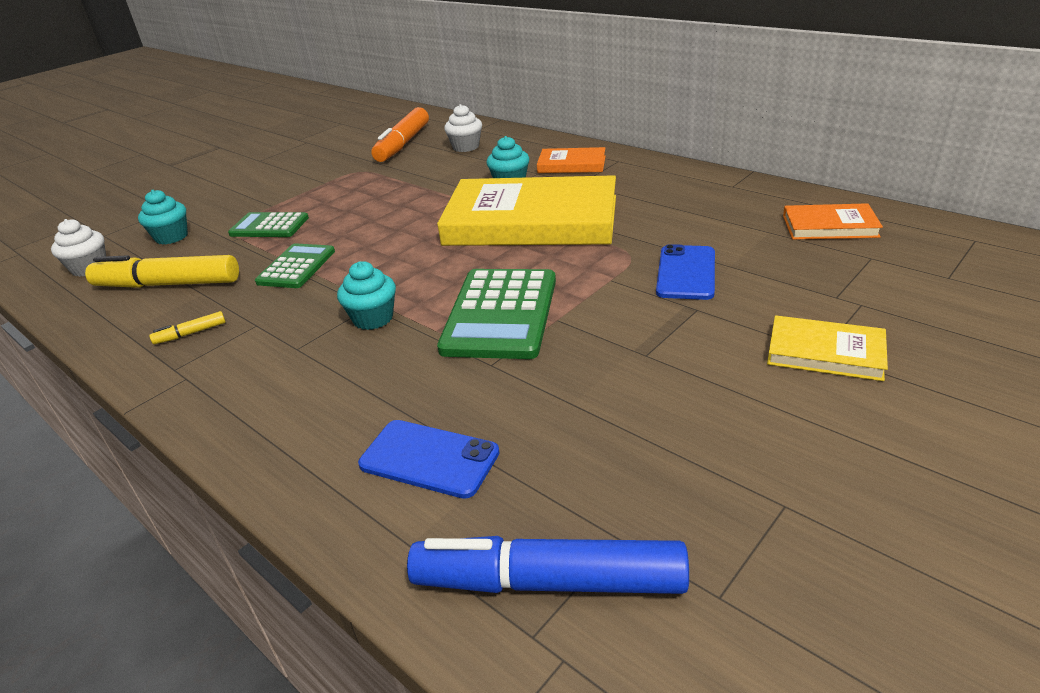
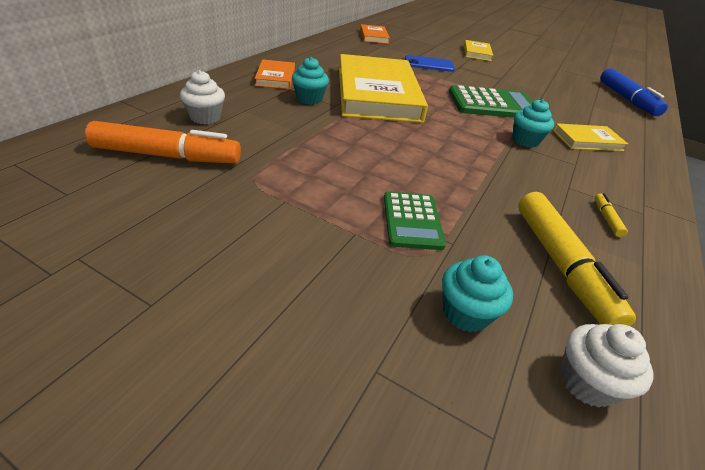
camera: 110 degrees left, 5 degrees up
yellow marker [149,311,226,344] -> yellow marker turned 135 degrees counterclockwise [595,193,628,237]
green calculator [255,243,335,288] -> none
blue phone [358,420,500,499] -> none
none -> yellow book [553,123,628,151]

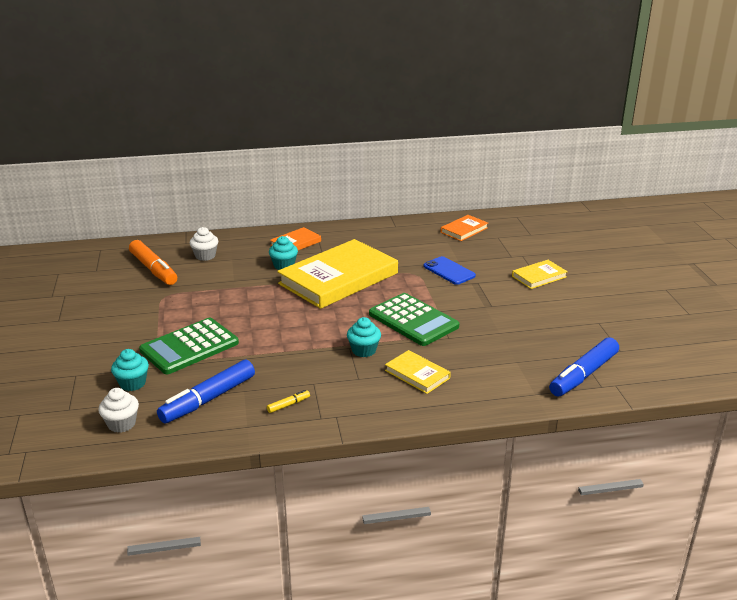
camera: 55 degrees right, 10 degrees down
green calculator [384,191,446,250] -> green calculator [139,318,239,374], size x1.64
yellow marker [518,192,636,326] -> blue marker [157,360,255,424]

